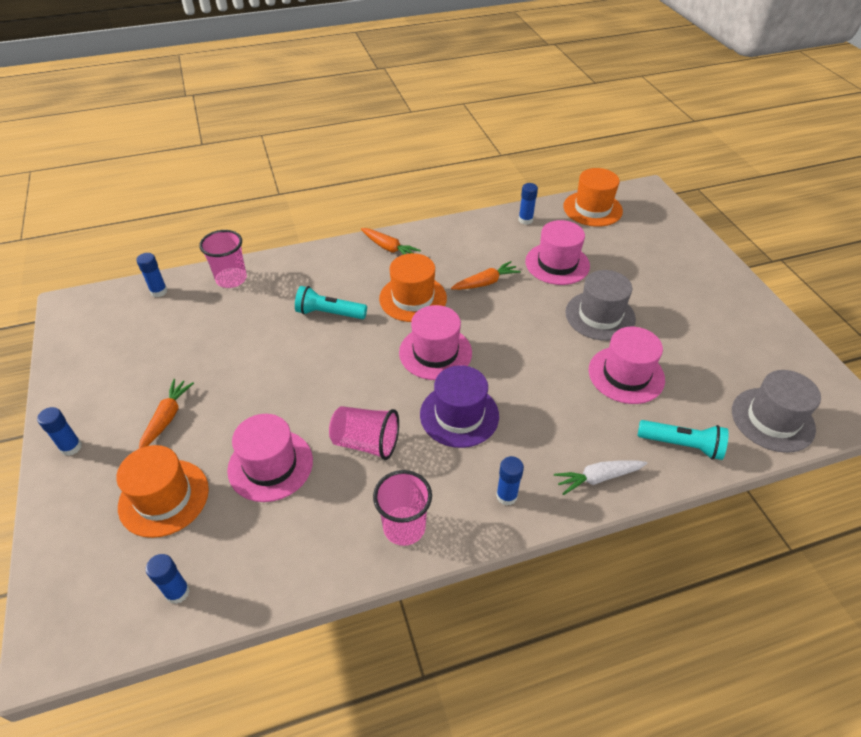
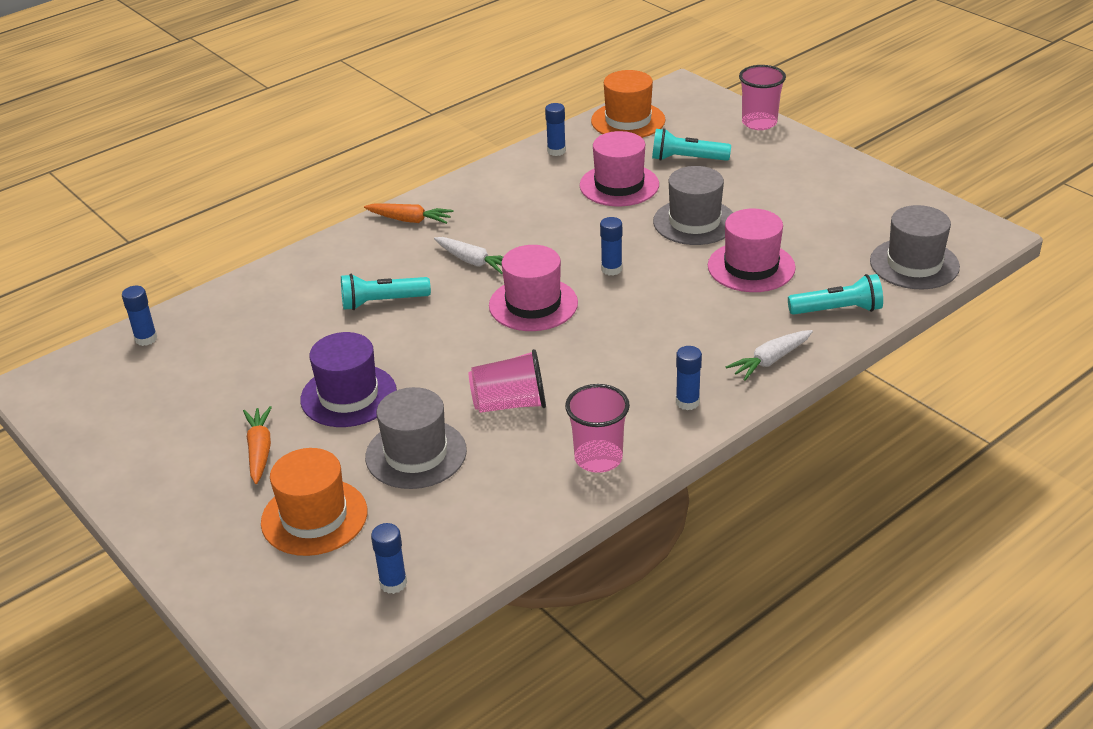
camera: 20 degrees left, 10 degrees down
blue glue stick [37,407,82,456] -> blue glue stick moved to [600,217,622,276]
pink cup [199,230,247,288] -> pink cup moved to [739,65,786,130]
pink hat [227,414,313,502] -> grey hat [365,387,467,489]
orange hat [379,253,447,322] -> white carrot [434,237,503,274]
purple hat [420,365,499,448] -> purple hat moved to [300,332,397,427]
orange carrot [451,261,521,290] -> none
none -> turquoise flashlight [652,128,731,161]

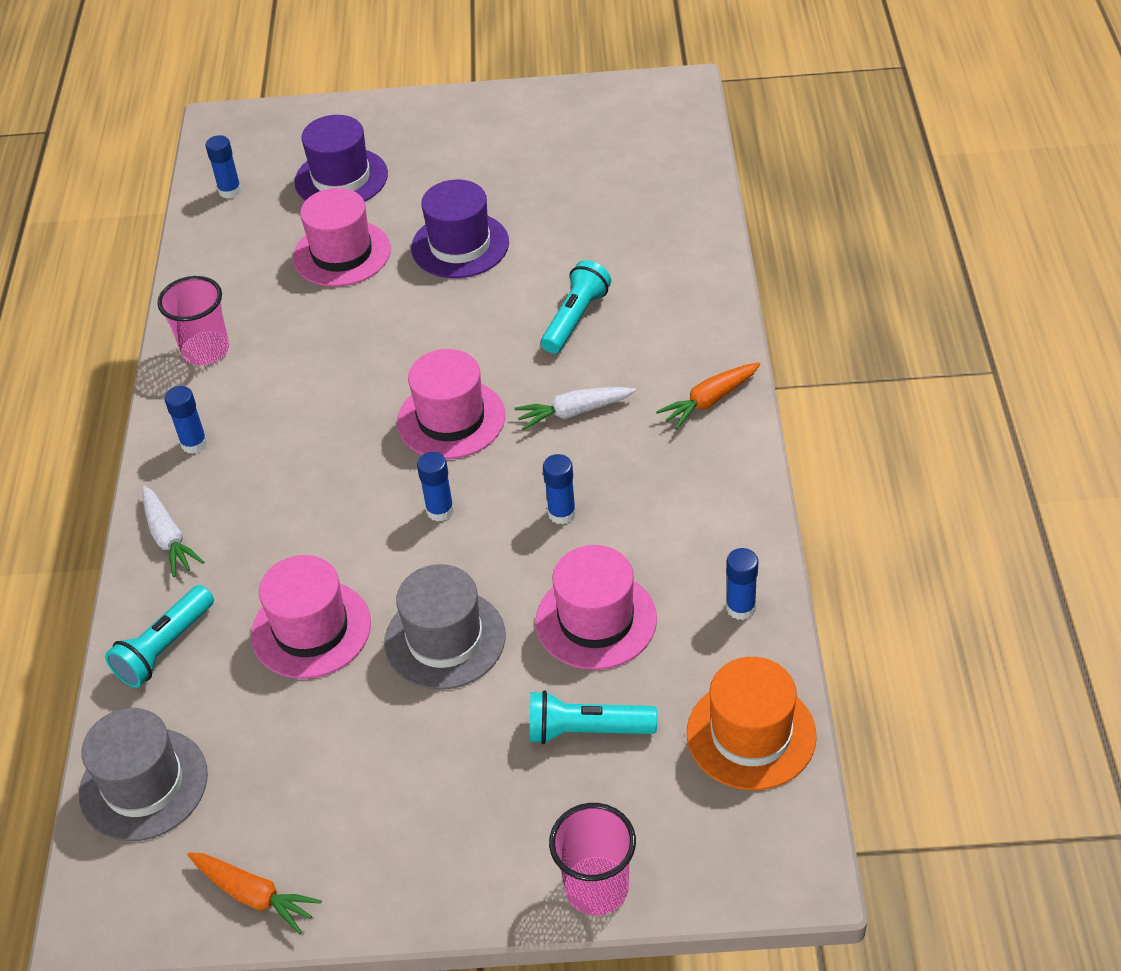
camera: 130 degrees right, 10 degrees up
blue glue stick [122,286,157,346] -> blue glue stick moved to [543,454,576,525]
orange carrot [243,406,272,484] -> orange carrot moved to [188,852,322,934]
orange hat [261,448,367,556] -> purple hat [294,115,388,202]
grey hat [365,387,467,489] -> pink hat [293,188,391,287]
pink cup [469,349,546,413] -> none
turquoise flashlight [652,128,731,161] -> turquoise flashlight turned 135 degrees counterclockwise [529,690,657,744]
white carrot [726,330,813,381] -> white carrot turned 150 degrees clockwise [143,486,204,577]

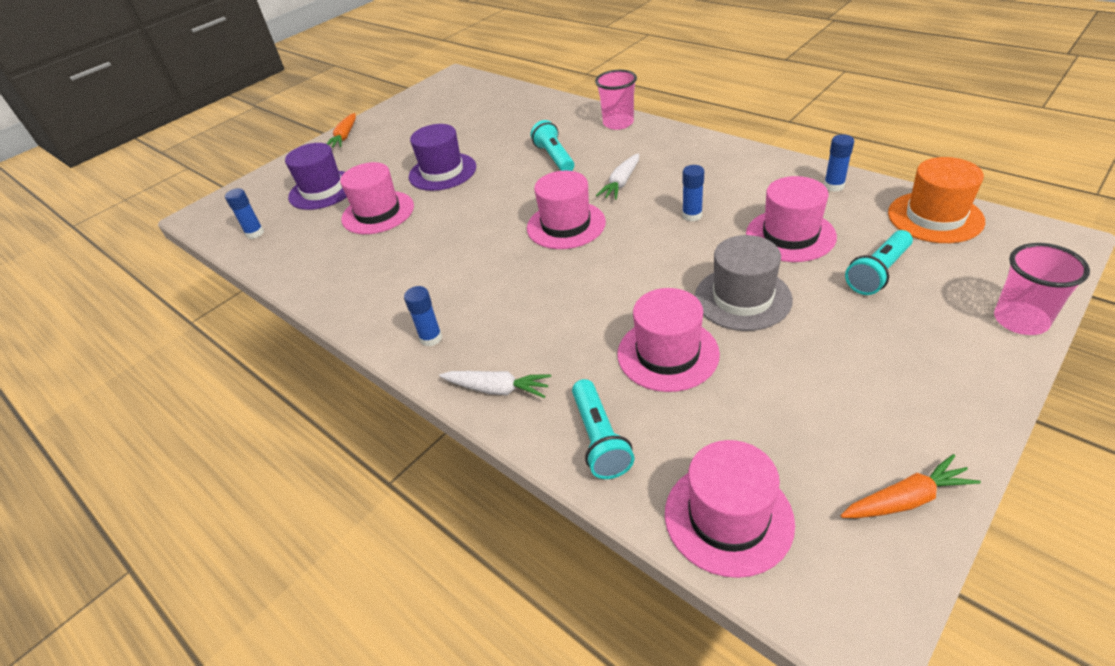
camera: 45 degrees left, 5 degrees down
grey hat [79,708,208,841] -> pink hat [665,440,795,578]
pink cup [157,276,229,365] -> pink cup moved to [595,70,637,130]
blue glue stick [417,452,454,521] -> none
orange carrot [656,363,760,430] -> orange carrot moved to [327,113,356,148]

